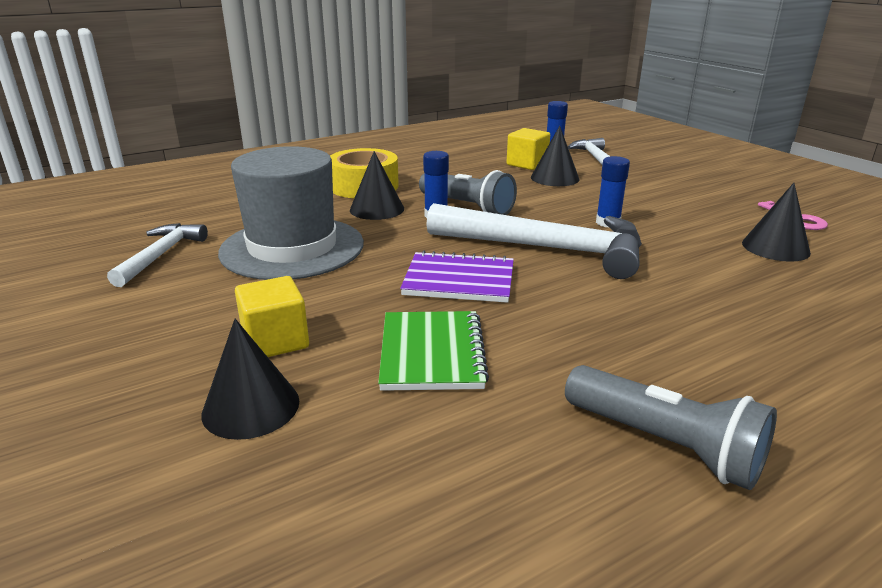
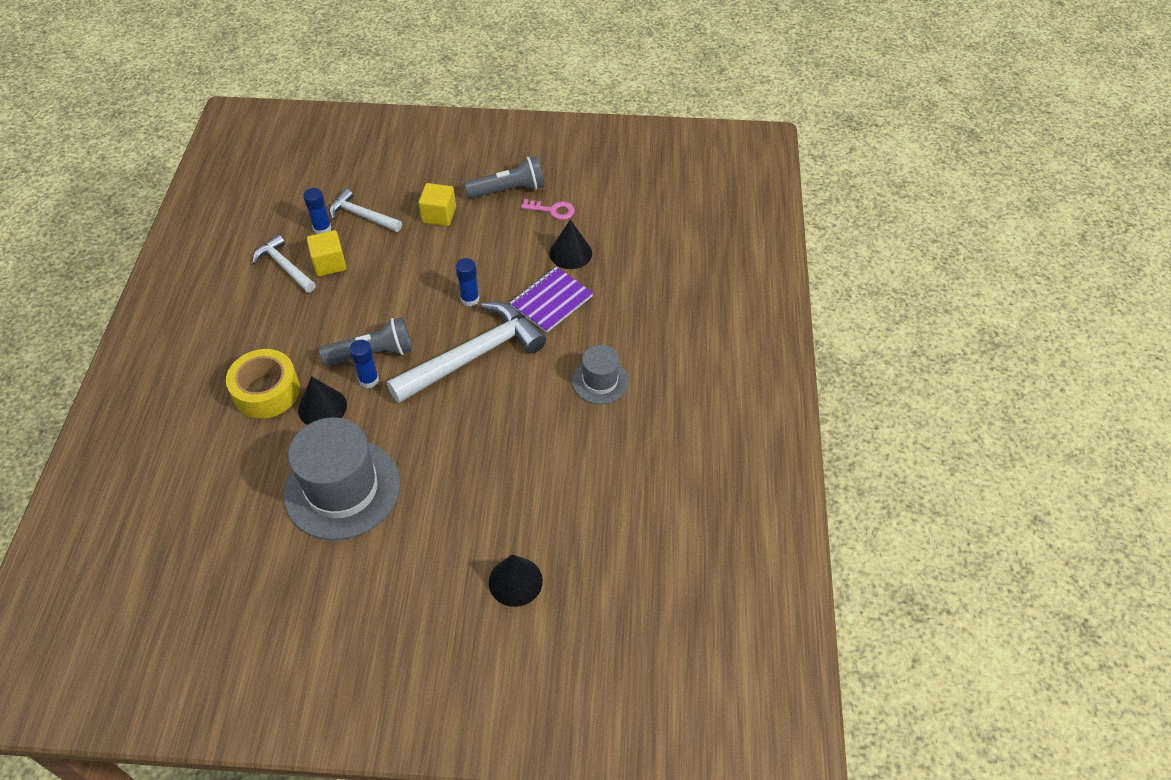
camera: 55 degrees left, 25 degrees up
white hammer [107,223,208,287] -> white hammer moved to [253,234,316,293]
yellow cube [235,276,309,357] -> yellow cube moved to [418,183,456,226]
green notebook [378,311,489,391] -> none
purple notebook [400,251,514,303] -> purple notebook moved to [509,267,593,333]
black cone [531,126,579,186] -> none
grey flashlight [565,365,777,490] -> grey flashlight moved to [464,156,544,199]
none -> grey hat [572,345,629,404]

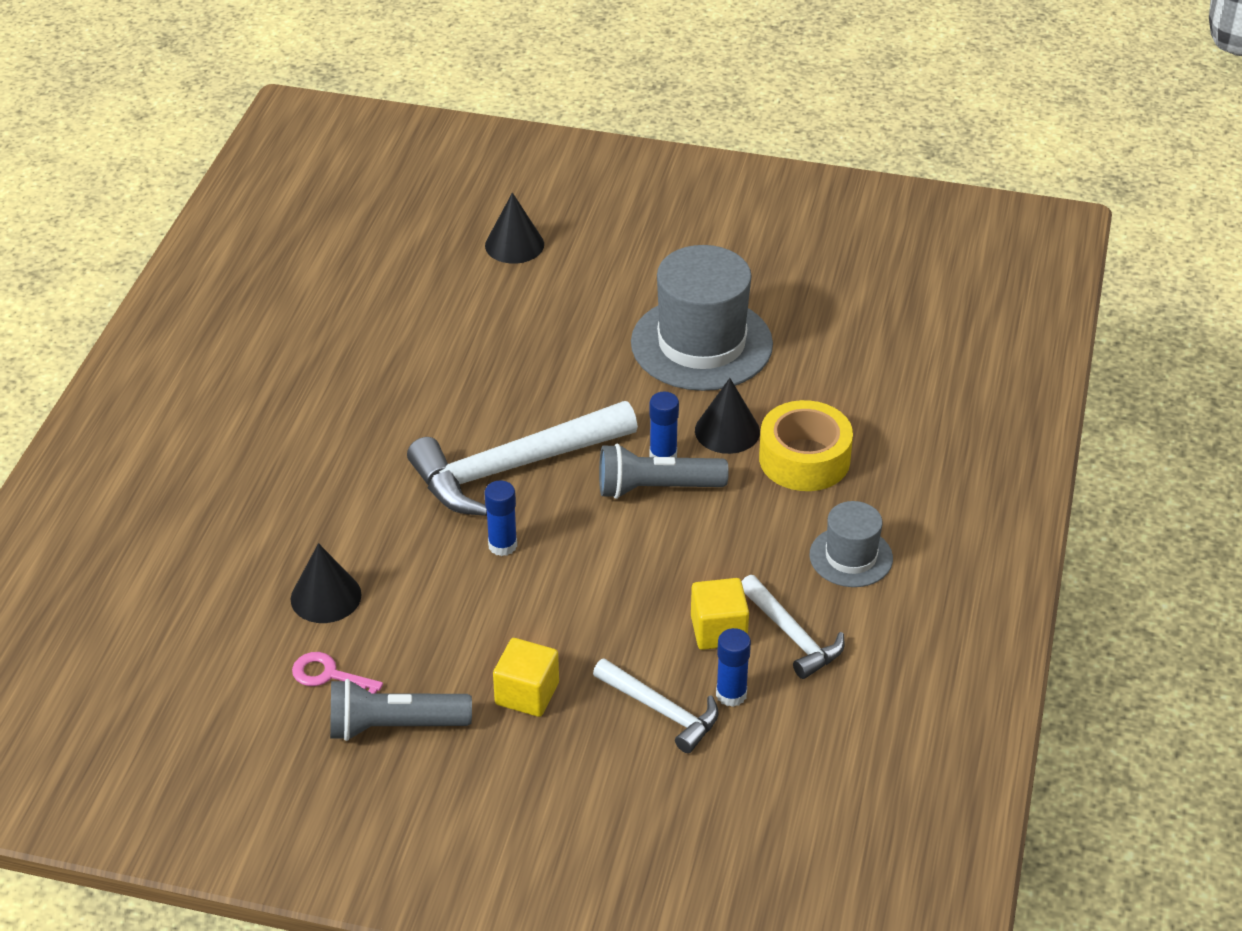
camera: 170 degrees left, 10 degrees down
purple notebook [509,267,593,333] -> none
grey hat [572,345,629,404] -> grey hat moved to [809,501,893,587]

